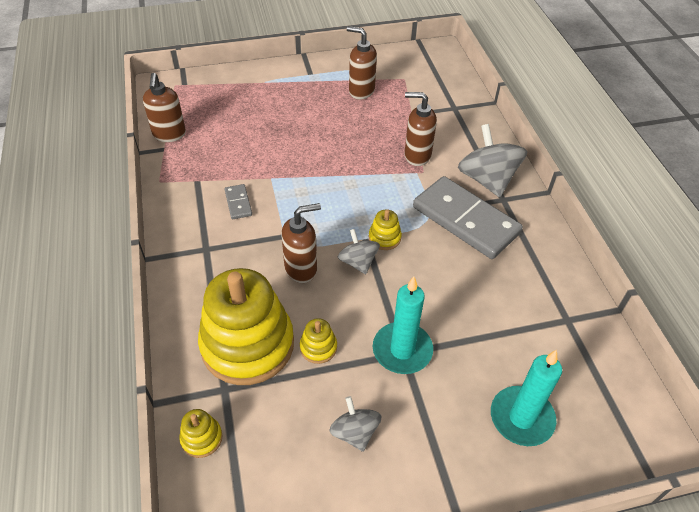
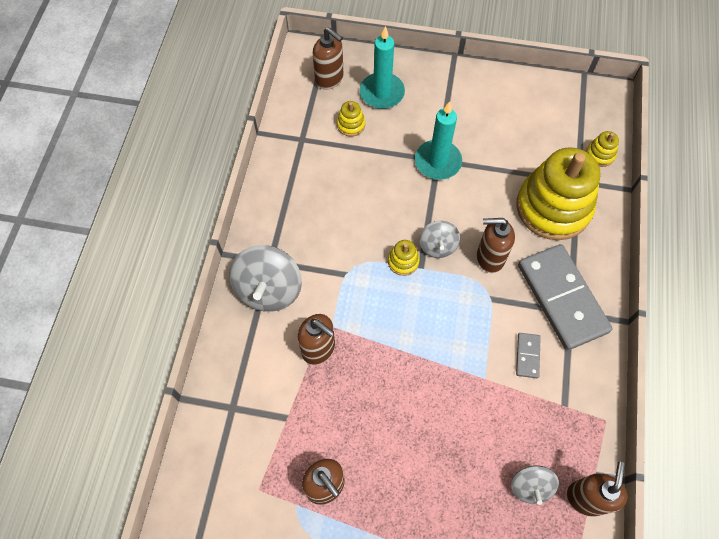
camera: 155 degrees left, 15 degrees up
yellow stacking toy [300,318,337,364] -> yellow stacking toy moved to [337,101,365,137]
grey spinning top [329,396,381,452] -> grey spinning top moved to [511,465,559,505]
grey domino [413,176,523,259] -> grey domino moved to [518,244,613,350]
none -> brown soap dispenser [313,27,343,90]

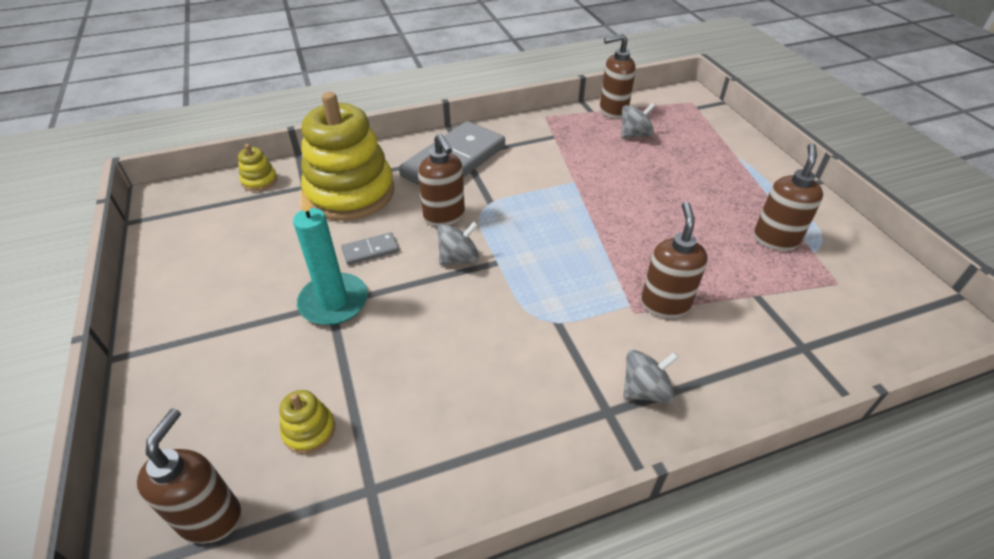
camera: 120 degrees left, 20 degrees down
grey spinning top [229,245,302,312] -> grey spinning top [623,350,679,403], size x0.58
turquoise candle [360,26,405,109] -> none
yellow stacking toy [388,240,419,276] -> none
grey domino [516,333,541,378] -> grey domino moved to [341,232,399,265]

